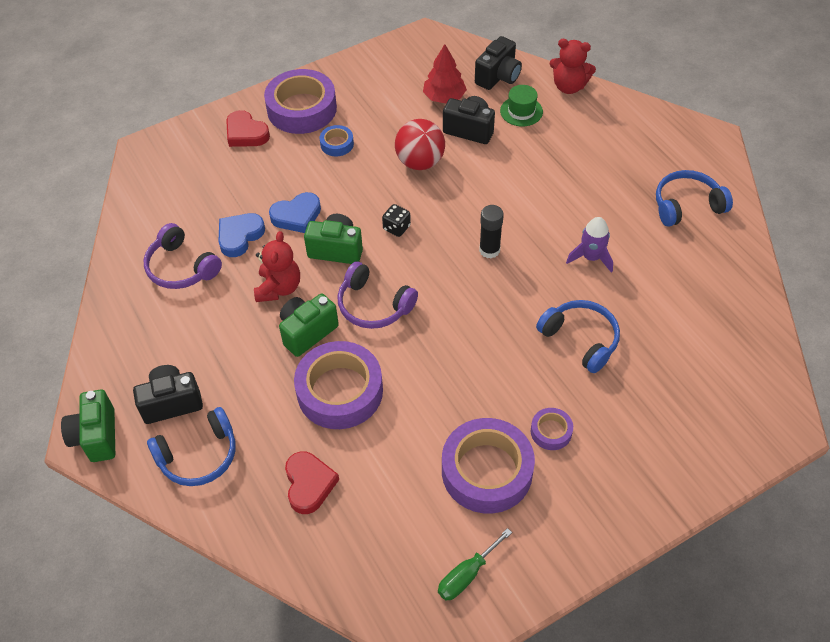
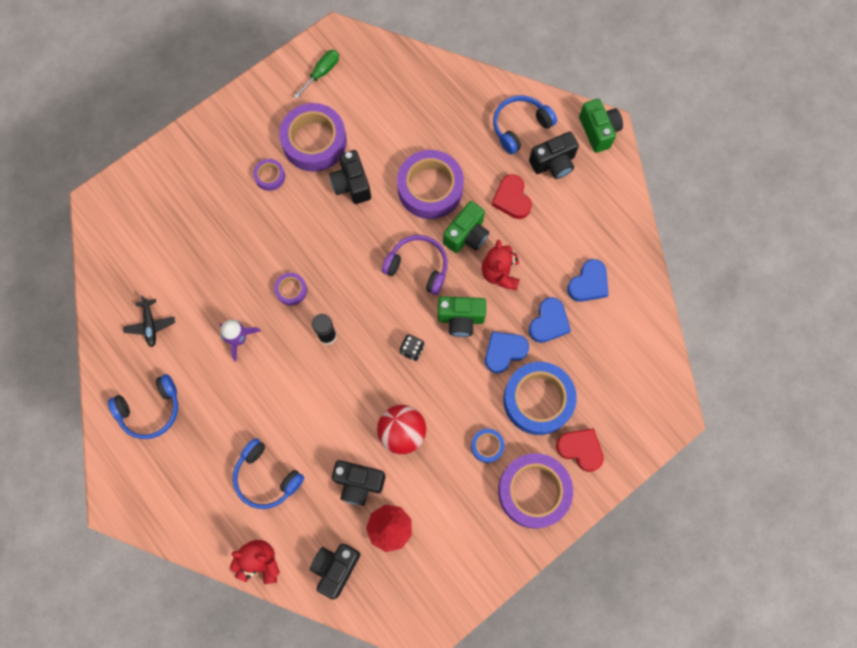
camera: 170 degrees right, 20 degrees up
purple headphones [144,223,222,289] -> blue heart [567,259,609,302]
red heart [285,451,339,514] -> red heart moved to [491,174,532,219]
green hat [500,85,543,127] -> none
blue headphones [536,300,620,373] -> blue headphones moved to [233,438,304,509]
none -> black plane [123,296,175,347]
none -> purple tape [274,273,307,306]
none -> black camera [330,150,371,204]
none -> blue tape [503,362,577,435]

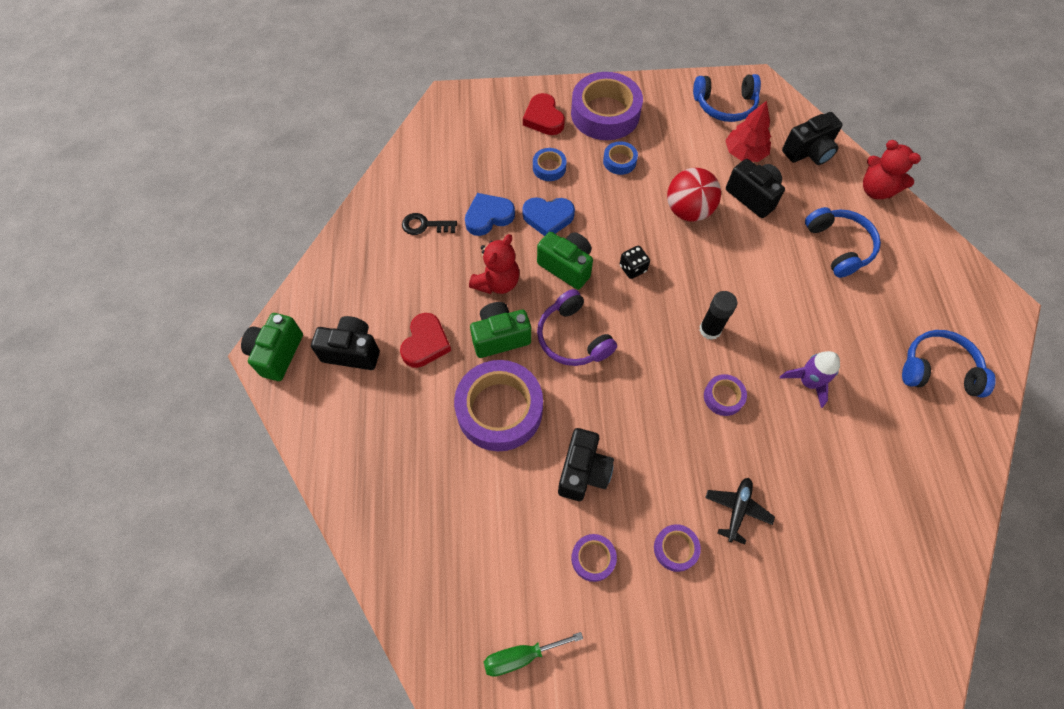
camera: 145 degrees left, 10 degrees down
black plane [123,296,175,347] -> black plane moved to [705,478,775,544]
purple tape [279,103,347,172] -> purple tape [571,534,617,582], size x0.46
blue headphones [493,96,557,154] -> blue headphones moved to [693,74,761,122]
blue tape [503,362,577,435] -> blue tape [533,148,567,181], size x0.46
blue heart [567,259,609,302] -> black key [402,213,457,235]

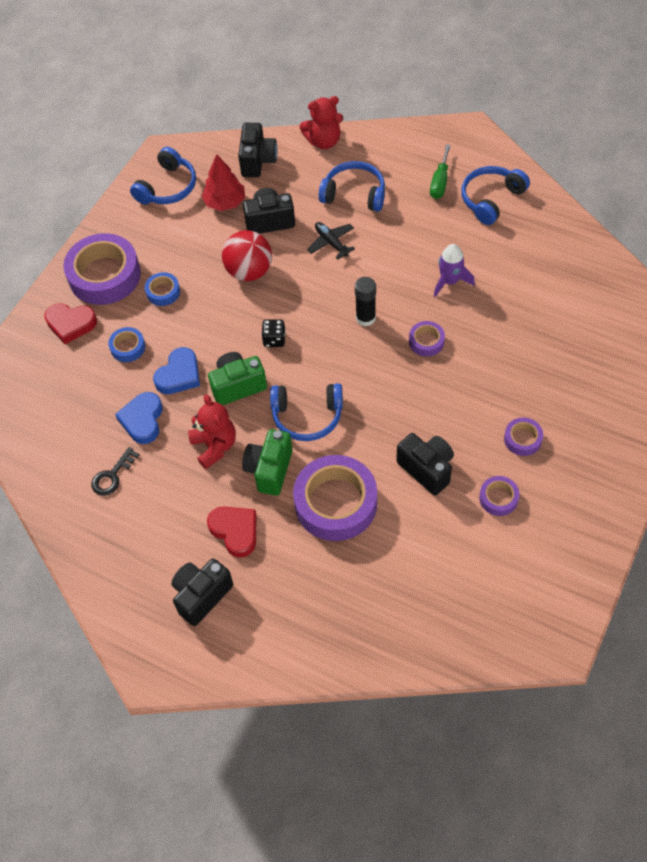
camera: 55 degrees left, 5 degrees down
green camera [241,313,303,381] -> none
green screwdriver [484,632,583,677] -> green screwdriver moved to [430,144,451,199]
purple headphones [537,289,617,366] -> blue headphones [270,383,343,441]
black plane [705,478,775,544] -> black plane moved to [307,222,355,259]

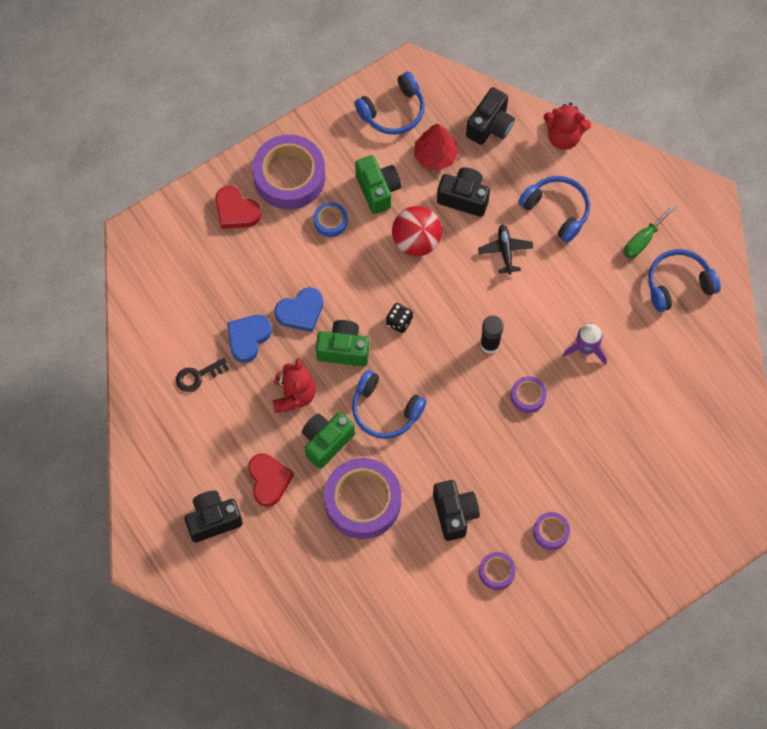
camera: 25 degrees right, 10 degrees up
blue tape [108,327,145,362] -> none
none -> green camera [355,155,401,214]

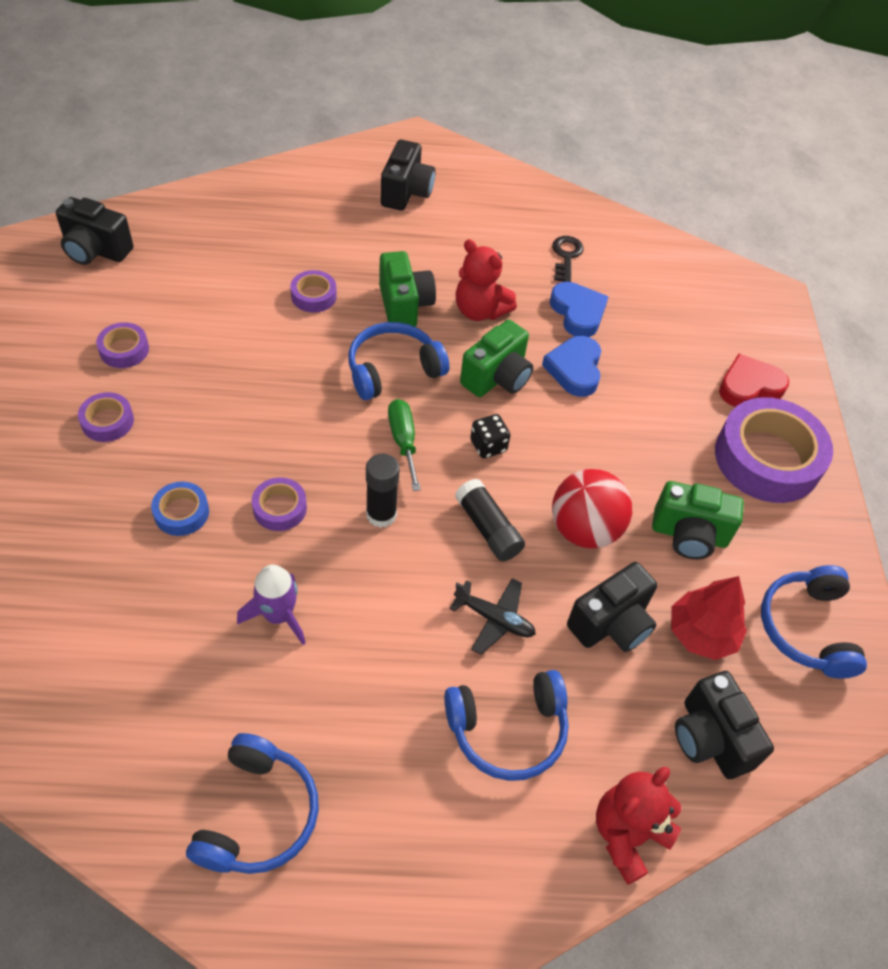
camera: 120 degrees right, 15 degrees down
red heart [248,454,294,507] -> none
blue tape [314,202,348,237] -> blue tape moved to [151,482,209,536]
purple tape [324,458,401,539] -> purple tape [290,270,337,313], size x0.46
black camera [433,480,480,541] -> black camera moved to [56,197,134,265]
green screwdriver [624,204,676,259] -> green screwdriver moved to [388,399,421,491]
none -> black glue stick [455,479,525,561]

